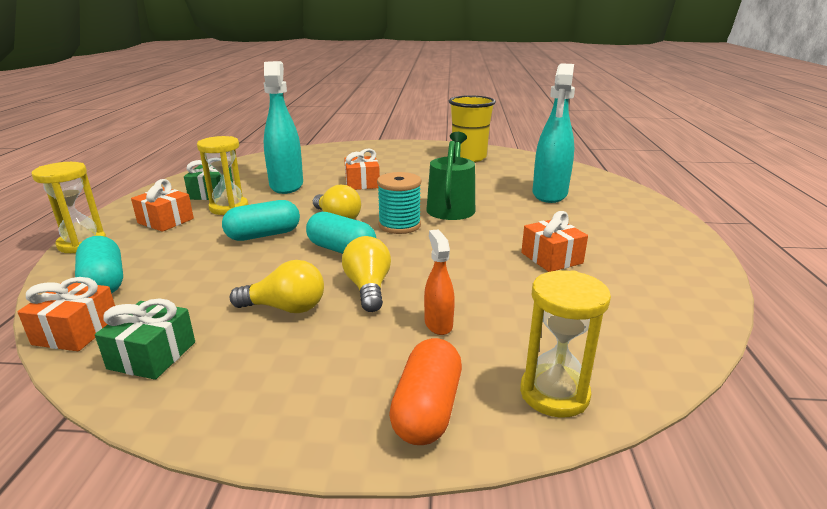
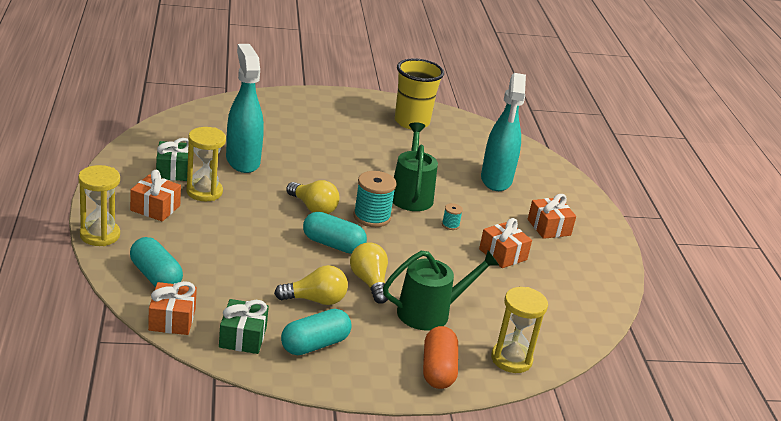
camera: 15 degrees left, 5 degrees up
turquoise capsule [222,200,300,241] -> turquoise capsule moved to [281,309,352,355]
orange gift [344,149,380,190] -> orange gift moved to [528,194,576,239]
orange spray bottle [424,229,455,335] -> green watering can [383,250,500,331]
none -> turquoise spool [442,203,463,230]

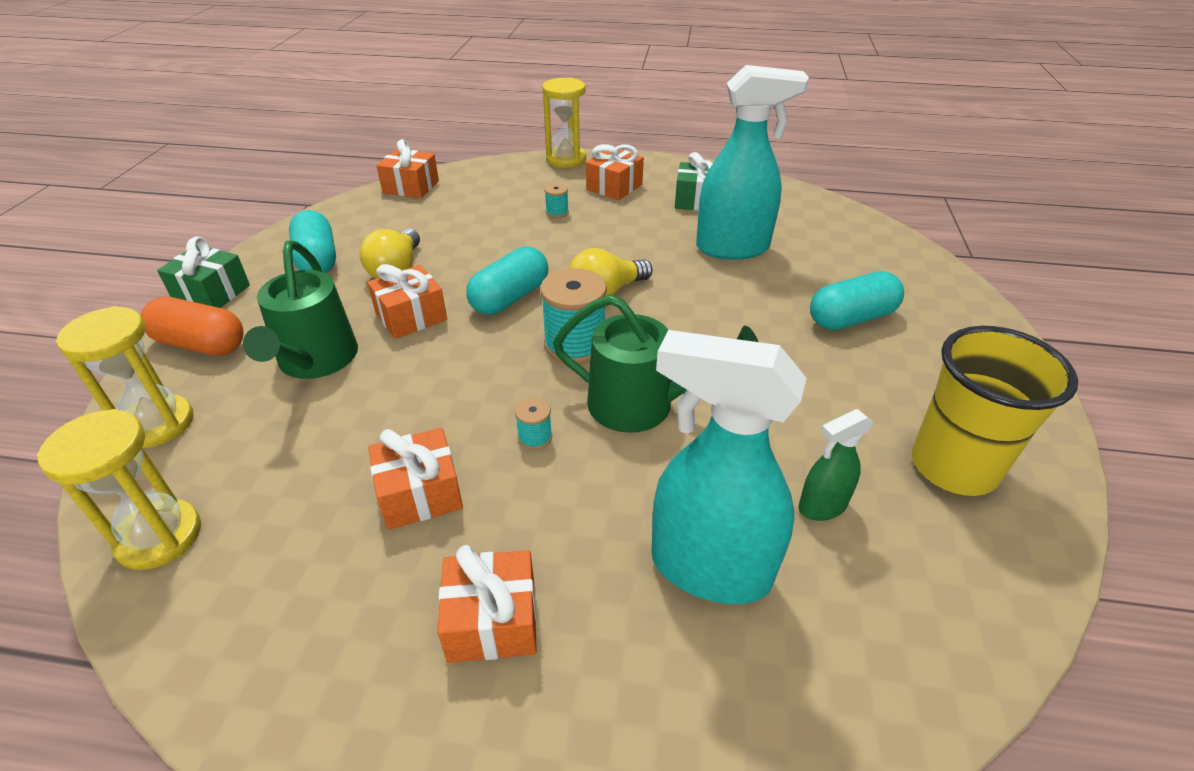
camera: 110 degrees right, 10 degrees up
turquoise capsule [130,237,183,287] -> turquoise capsule moved to [810,271,904,330]
yellow hourglass [186,127,226,201] -> yellow hourglass moved to [37,409,201,570]
green gift [219,299,269,354] -> green gift moved to [157,236,250,308]
yellow light bulb [350,242,388,304] -> orange gift [367,264,447,339]
none -> turquoise spool [545,183,569,218]
none -> green spray bottle [798,409,874,521]

